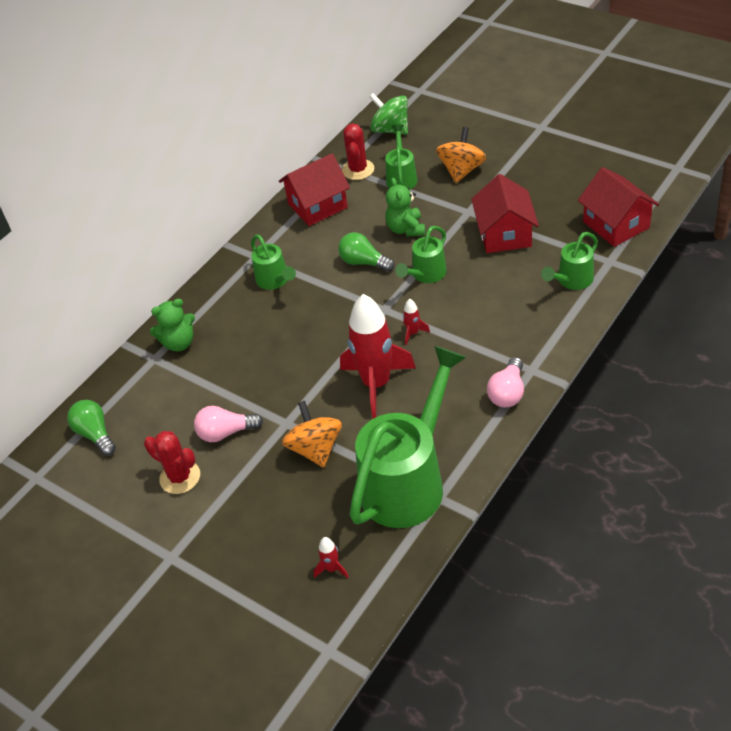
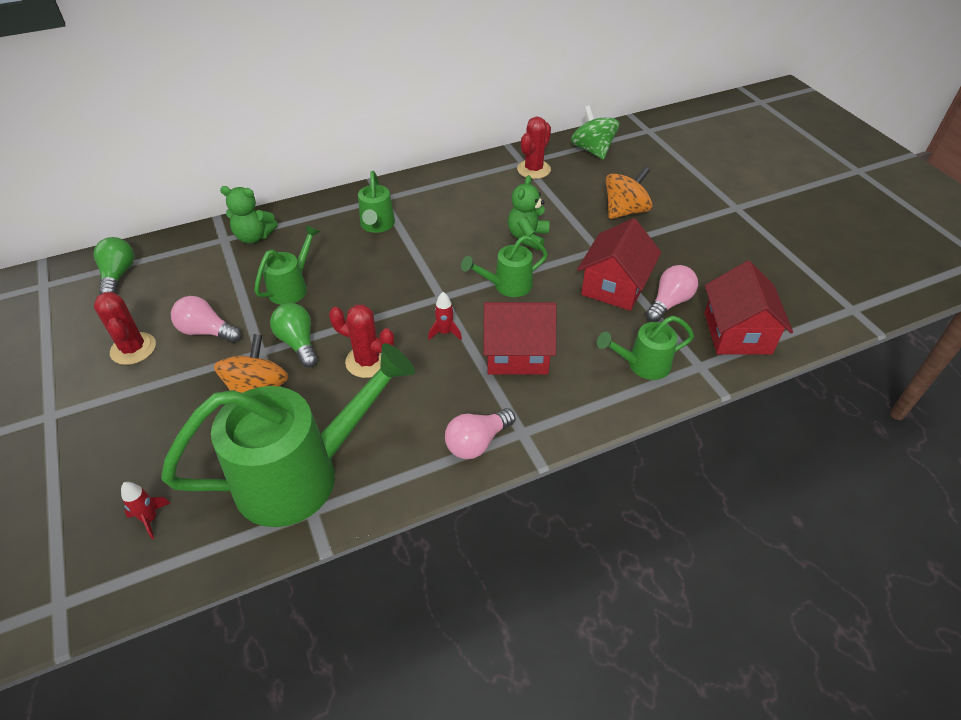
camera: 25 degrees right, 0 degrees up
red house [279,153,350,226] -> red house moved to [483,302,557,375]
green light bulb [338,232,394,272] -> green light bulb moved to [270,303,318,368]
red rocket [340,294,416,418] -> red cactus [329,305,394,378]
green watering can [385,124,418,190] -> green watering can moved to [254,225,320,305]
none -> pink light bulb [646,265,698,322]

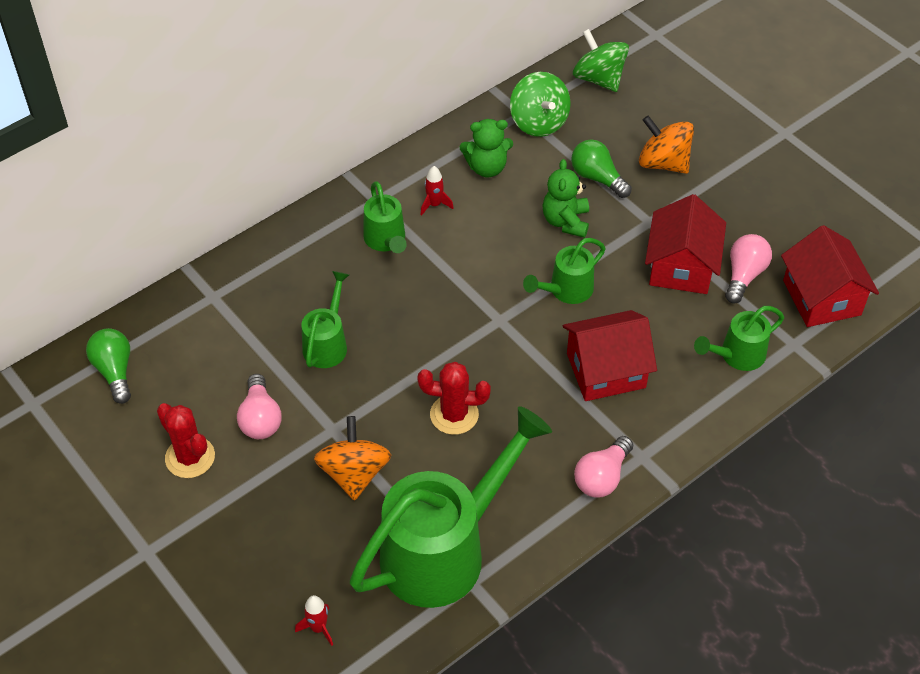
camera: 15 degrees left, 5 degrees up
pink light bulb [171,296,241,343] -> pink light bulb turned 105 degrees counterclockwise [237,374,282,439]
green teddy bear [220,186,278,244] -> green teddy bear moved to [460,119,513,177]
green light bulb [270,303,318,368] -> green light bulb moved to [571,139,632,198]
red rocket [428,292,462,340] -> red rocket moved to [420,166,454,216]
red cactus [517,117,551,179] -> green spinning top [510,72,571,137]
orange spinning top [606,166,653,219] -> orange spinning top turned 90 degrees counterclockwise [639,115,694,174]

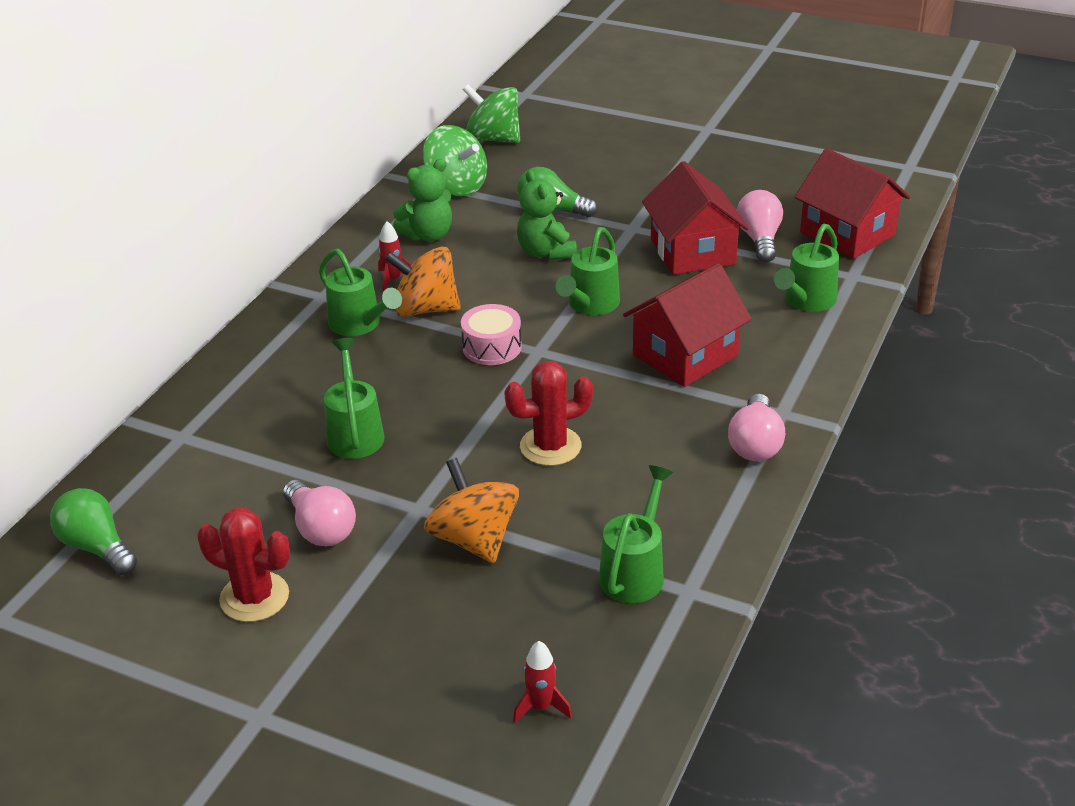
camera: 25 degrees left, 15 degrees down
green watering can [350,406,552,608] -> green watering can [599,465,674,603], size x0.48
orange spinning top [639,115,694,174] -> orange spinning top moved to [385,247,461,317]
none -> pink drum [461,304,522,365]

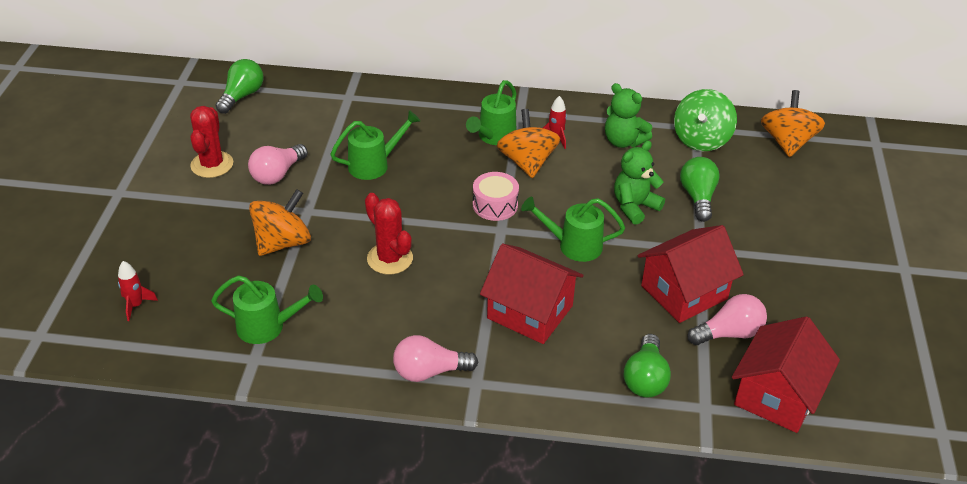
camera: 70 degrees right, 5 degrees up
green spinning top [463,84,520,143] -> orange spinning top [761,90,825,157]
green watering can [774,224,839,312] -> green light bulb [624,334,671,398]

